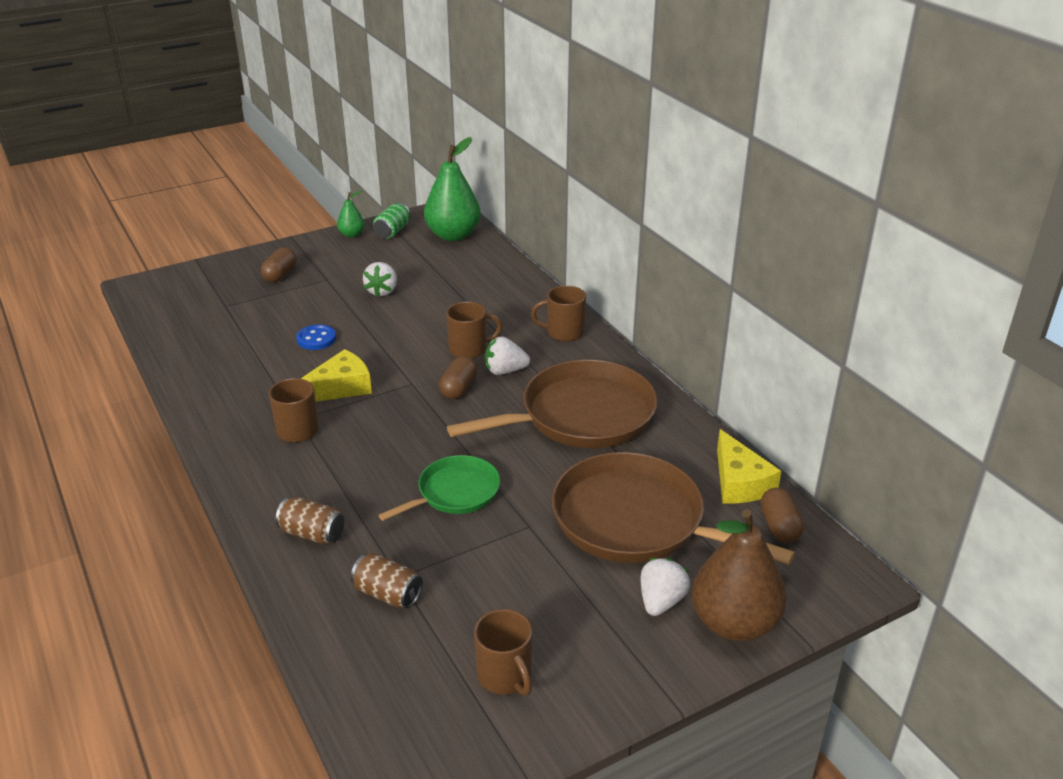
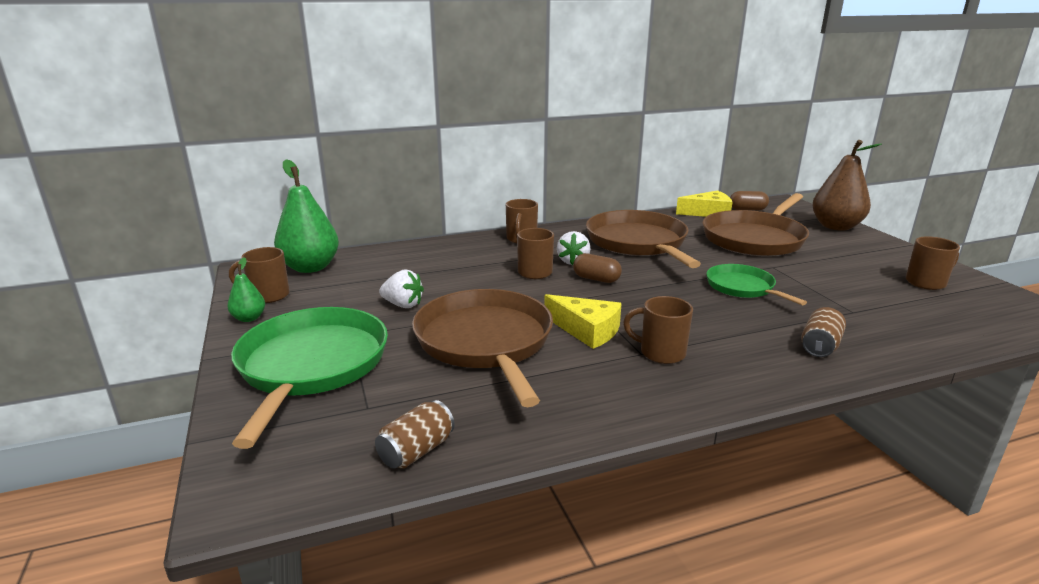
camera: 80 degrees left, 10 degrees down
brown capsule [261,247,296,282] -> green pan [231,307,388,449]
blue button [296,324,336,350] -> brown pan [412,289,553,407]
yellow cheese [301,349,372,402] -> yellow cheese turned 150 degrees clockwise [544,294,622,349]
brown can [351,553,423,608] -> brown can moved to [375,400,455,469]
green can [373,203,411,239] -> brown mug [229,247,290,303]
white strawberry [640,558,690,616] -> none

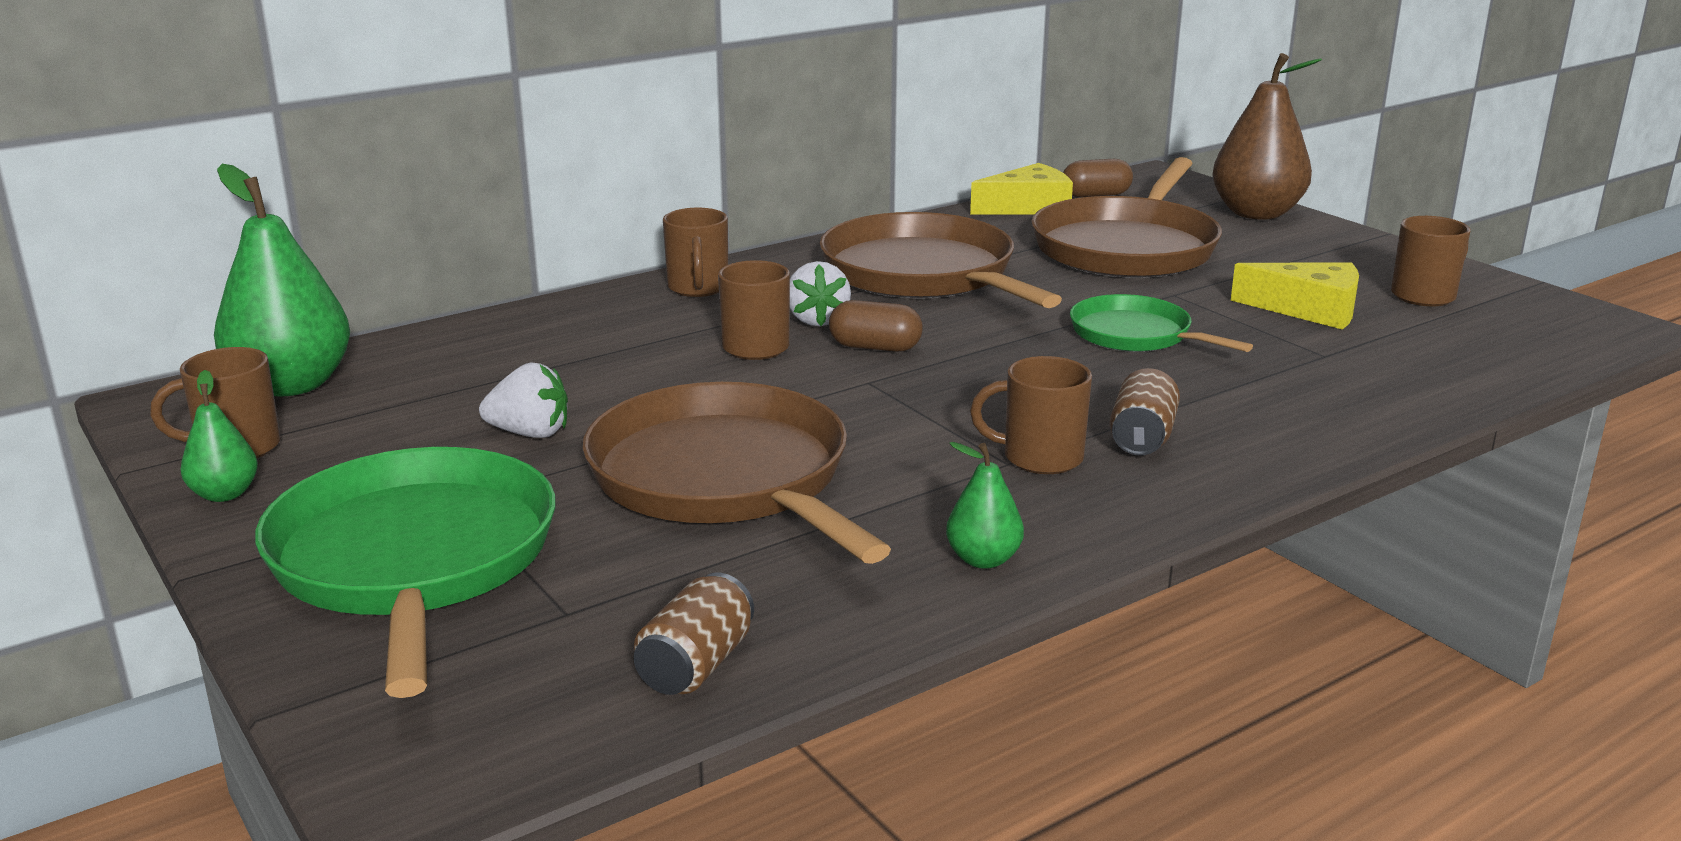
camera: 15 degrees left, 0 degrees up
yellow cheese [544,294,622,349] -> yellow cheese moved to [1231,262,1359,330]
brown can [801,307,846,357] -> brown can moved to [1109,368,1180,455]
none -> green pear [946,442,1024,569]

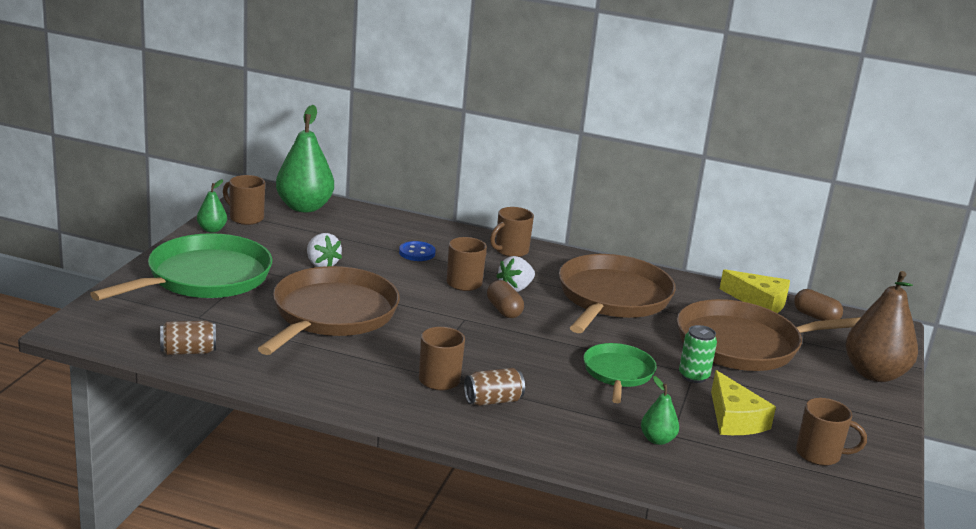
camera: 50 degrees right, 0 degrees up
green pear [946,442,1024,569] -> green pear moved to [641,376,679,445]
none -> blue button [399,241,435,261]
none -> green can [679,325,717,383]

